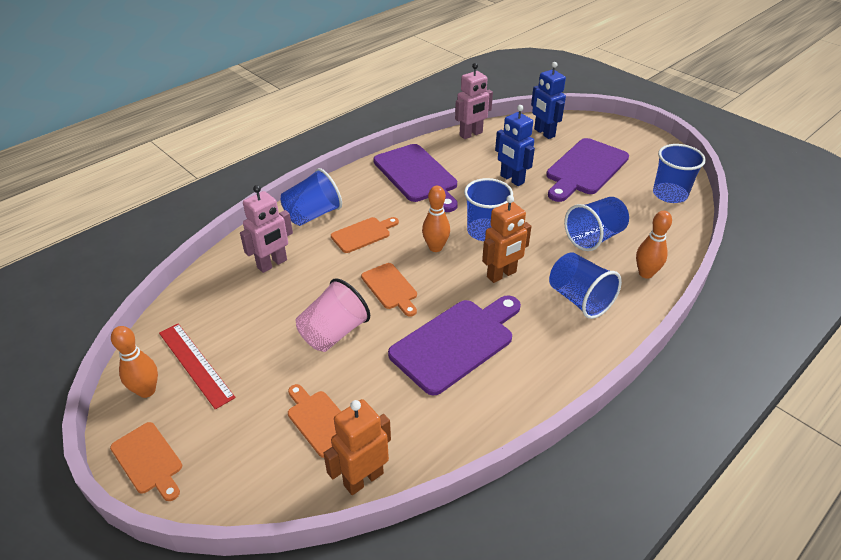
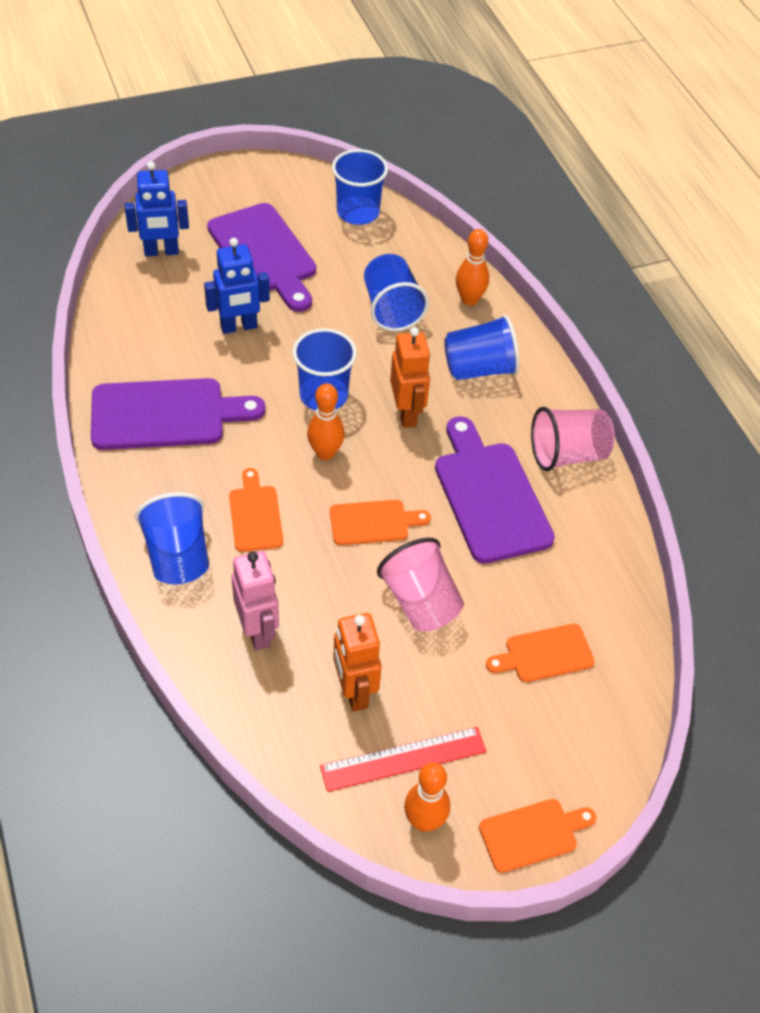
camera: 70 degrees left, 10 degrees up
orange robot [323,399,391,495] -> orange robot moved to [333,613,382,712]
pink robot [455,63,493,139] -> none
none -> pink cup [531,407,615,471]

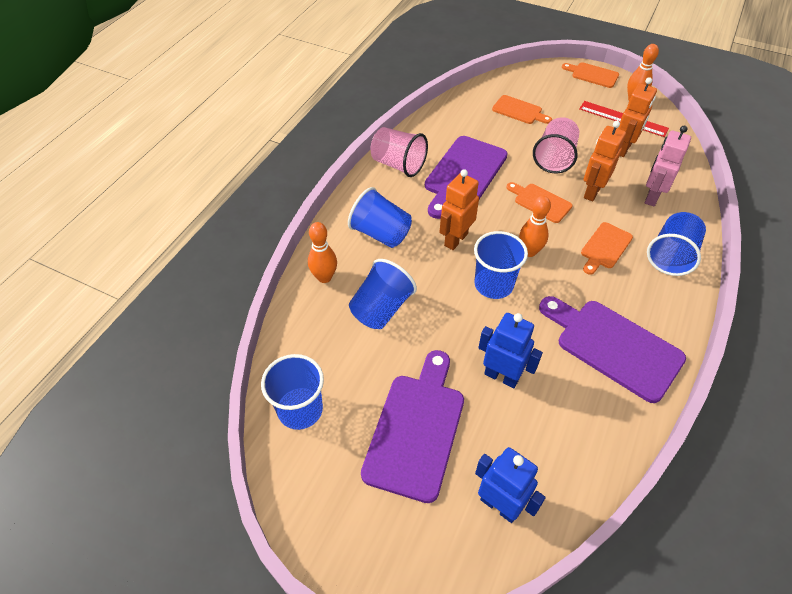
camera: 130 degrees left, 0 degrees up
none -> orange robot [584,121,626,201]

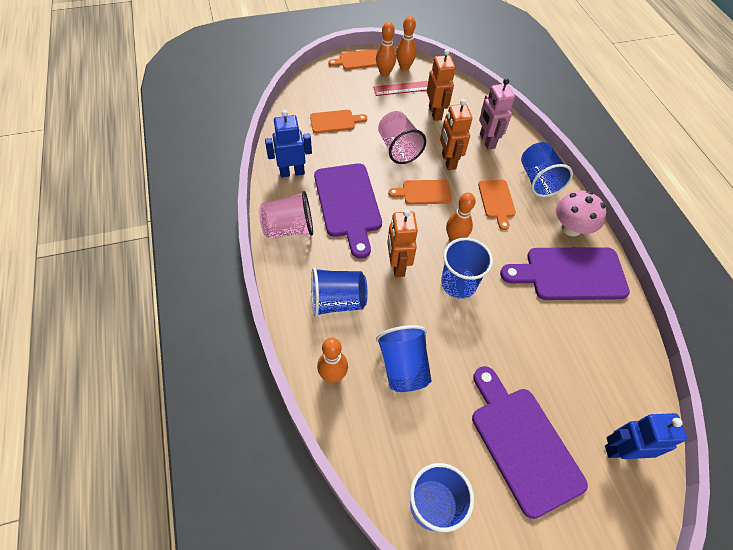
camera: 45 degrees left, 5 degrees up
blue robot [478,313,543,388] -> blue robot moved to [265,110,312,178]
none -> orange bowling pin [376,22,396,76]
none -> pink mushroom [556,190,606,236]

